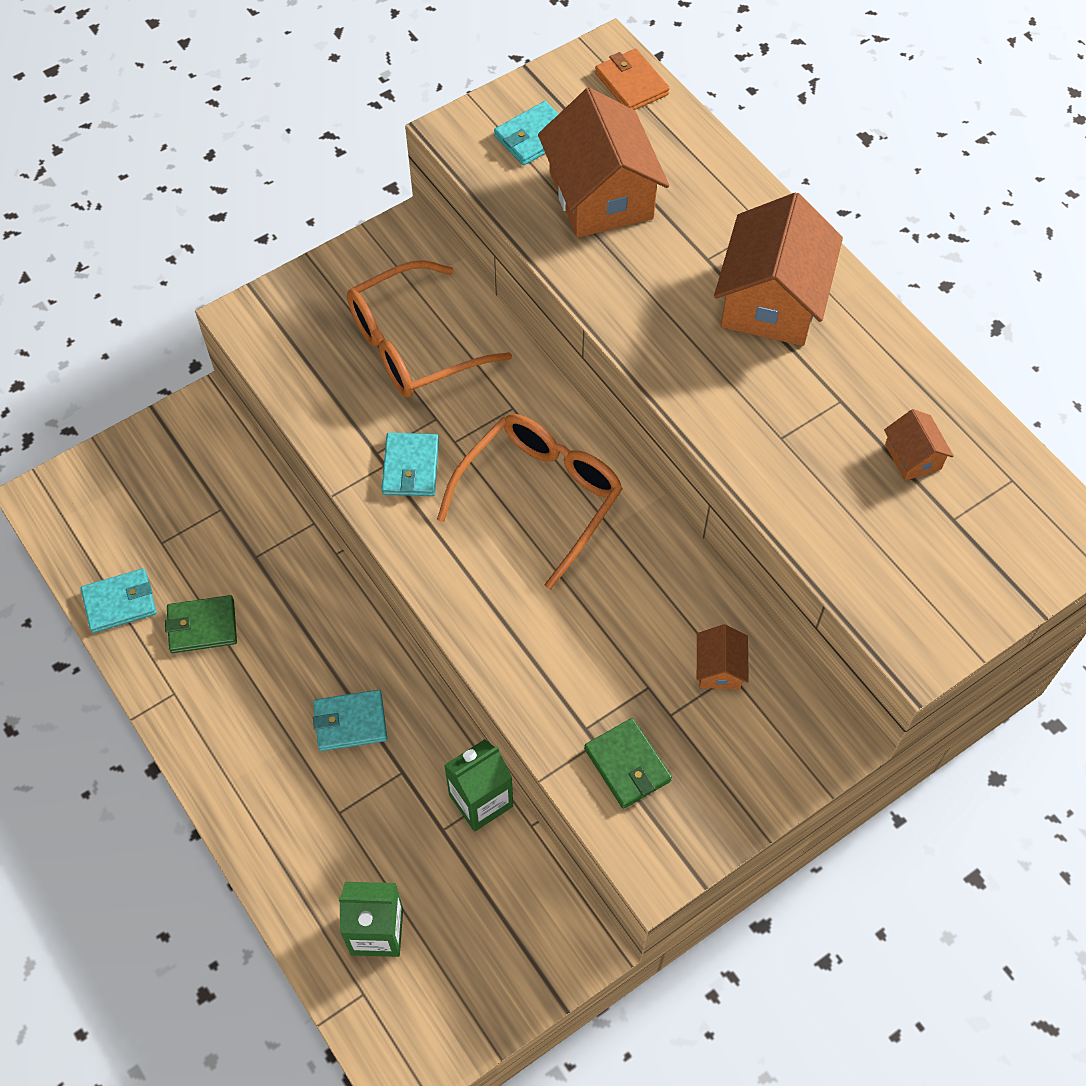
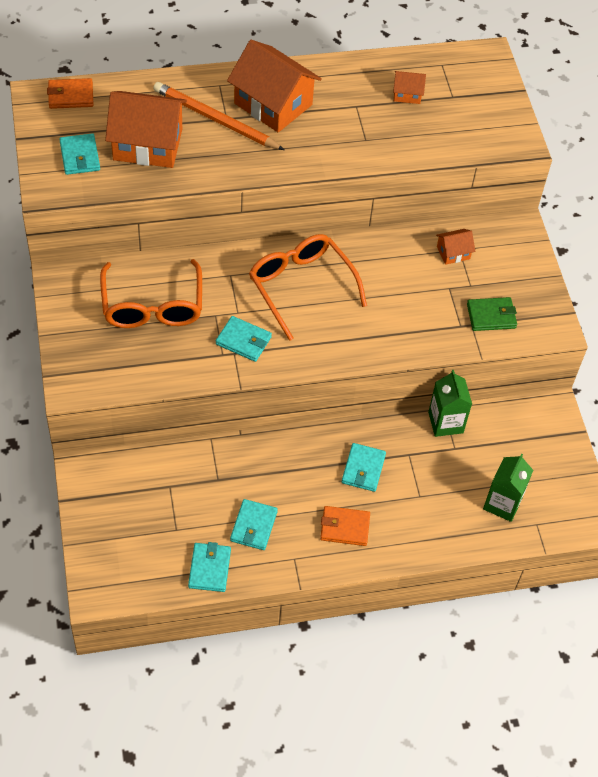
camera: 70 degrees left, 5 degrees down
green wallet [165,595,237,653] -> turquoise wallet [230,499,278,550]
orange house [697,624,749,690] -> orange house turned 45 degrees counterclockwise [436,229,475,265]
none -> orange pencil [153,82,284,150]
none -> orange wallet [320,506,370,546]

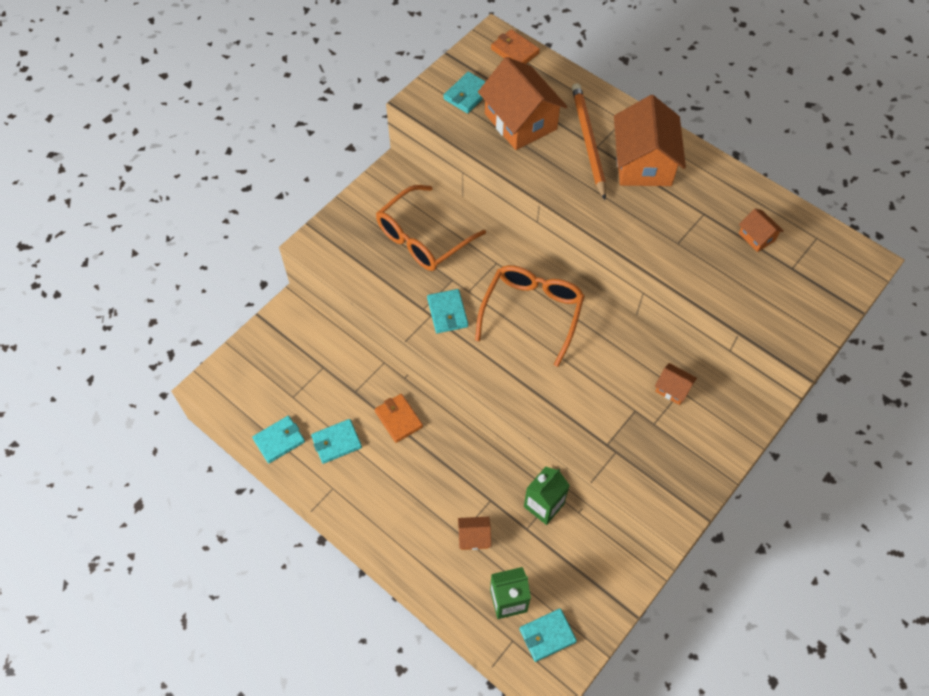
camera: 55 degrees right, 5 degrees up
orange wallet [320,506,370,546] -> orange wallet moved to [375,394,423,443]
turquoise wallet [342,443,386,492] -> turquoise wallet moved to [519,609,577,662]
green wallet [467,297,517,331] -> none
none -> orange house [458,517,491,550]

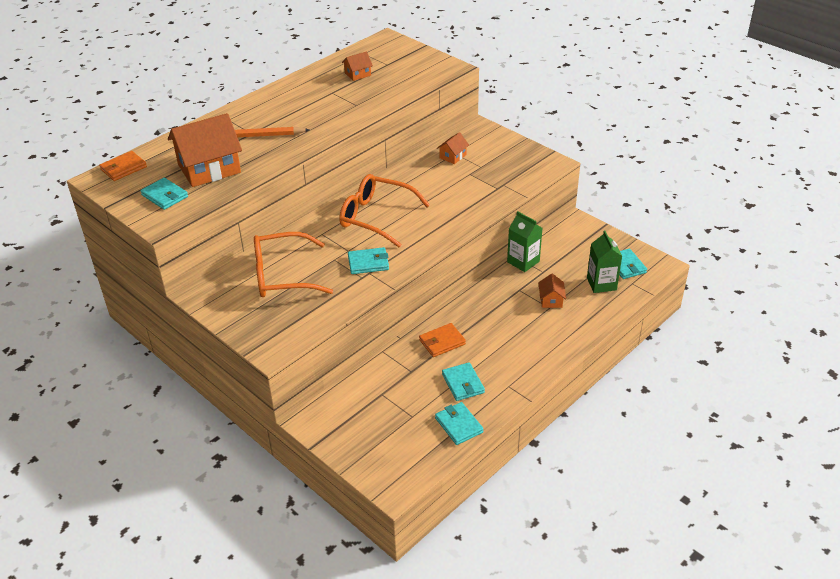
camera: 85 degrees left, 20 degrees down
orange glasses [376,185,486,271] -> orange glasses turned 120 degrees clockwise [254,232,333,297]
orange house [614,95,686,186] -> none

